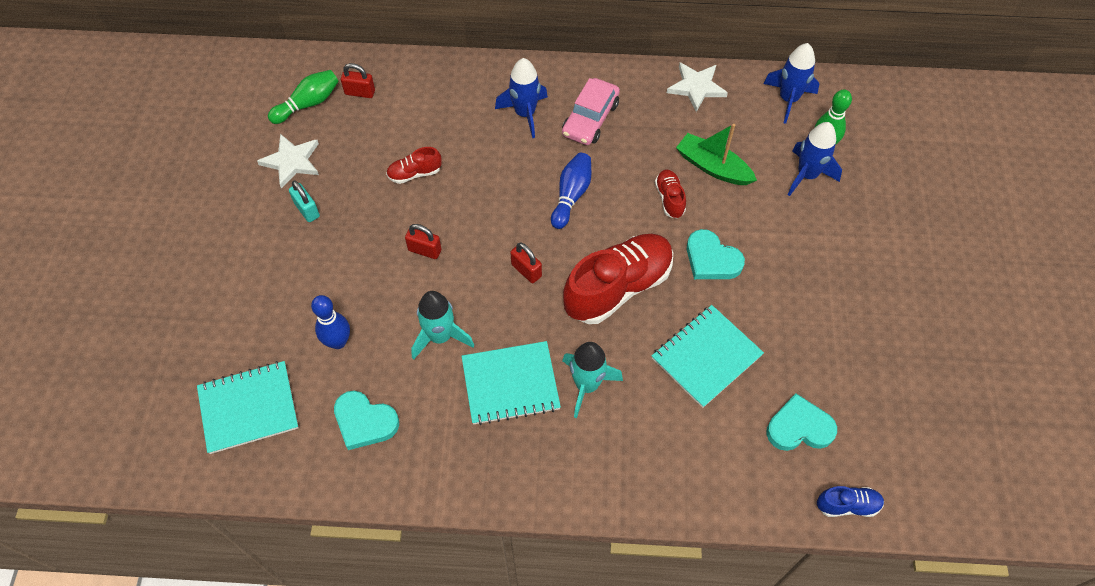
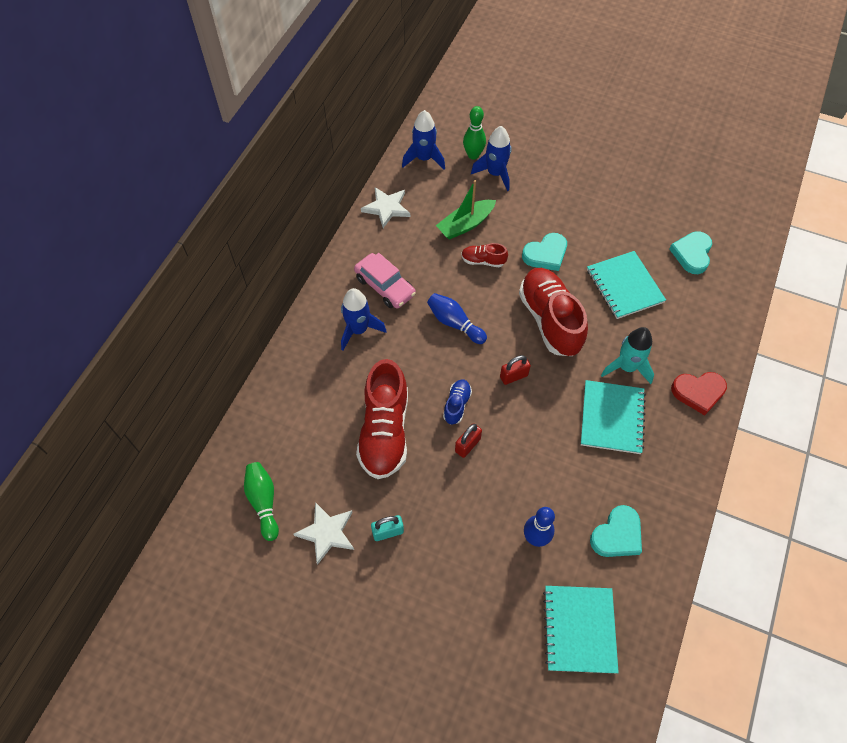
camera: 70 degrees left, 0 degrees up
red padlock [341,63,375,98] -> none
red shoe [386,147,442,184] -> red shoe [356,359,408,479], size x2.17
turquoise rocket [411,291,474,360] -> none
blue shoe [817,486,884,517] -> blue shoe moved to [443,379,472,425]
none -> red heart [671,372,727,416]

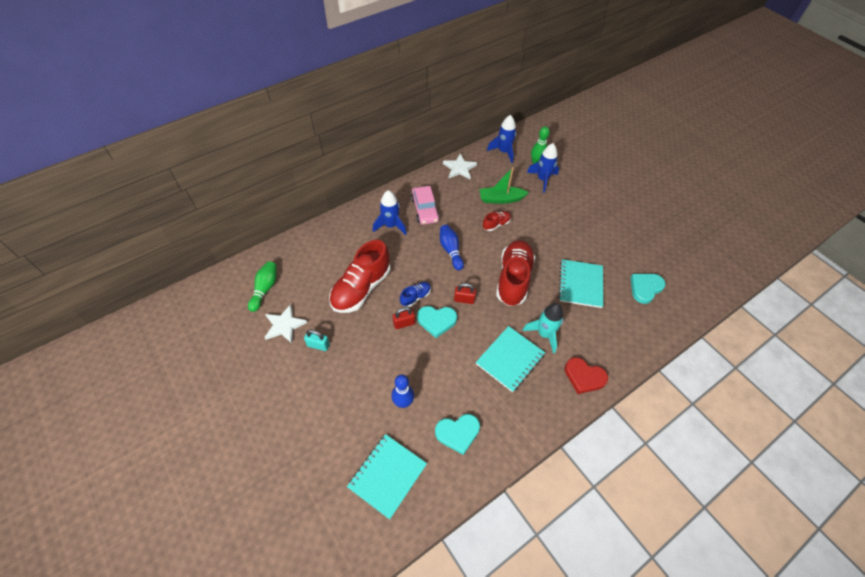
camera: 30 degrees right, 5 degrees down
red shoe [461,243,508,267] -> red shoe turned 105 degrees clockwise [483,211,511,231]
turquoise heart [522,233,567,271] -> turquoise heart moved to [417,306,457,338]

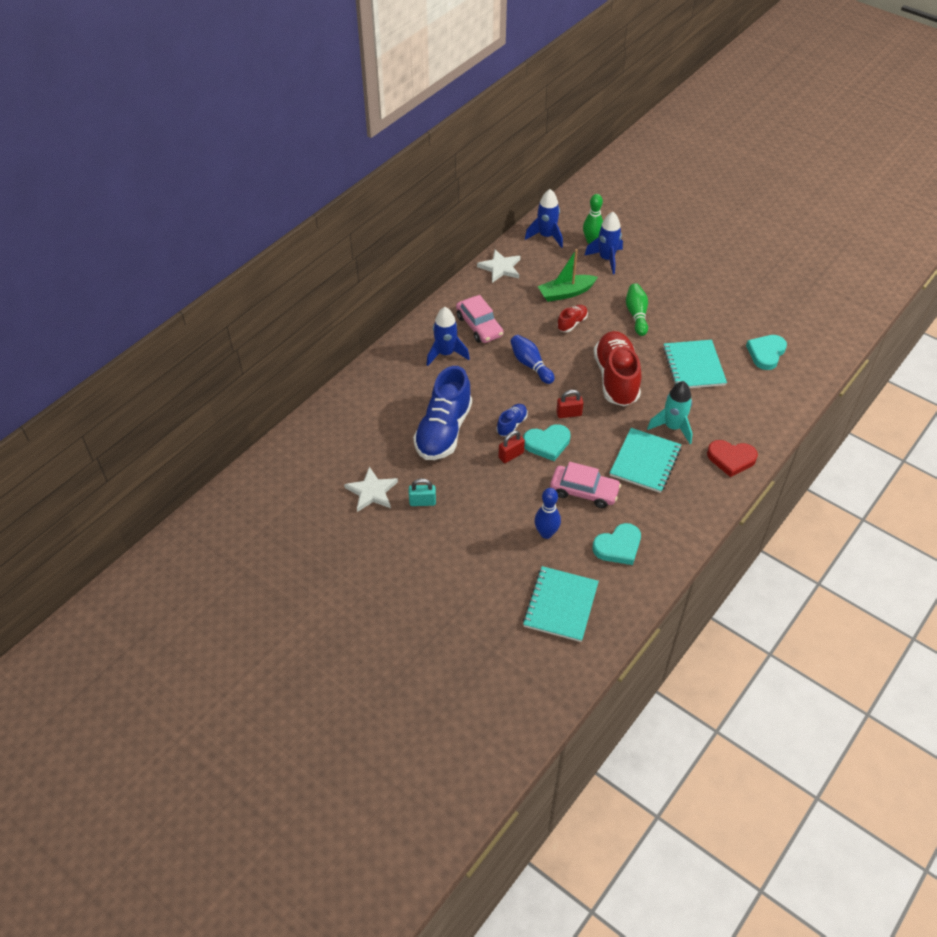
camera: 15 degrees left, 5 degrees down
green bowling pin [248,261,276,312] -> green bowling pin moved to [626,283,648,336]
red shoe [329,240,390,313] -> blue shoe [413,366,472,460]
none -> pink car [550,462,621,508]

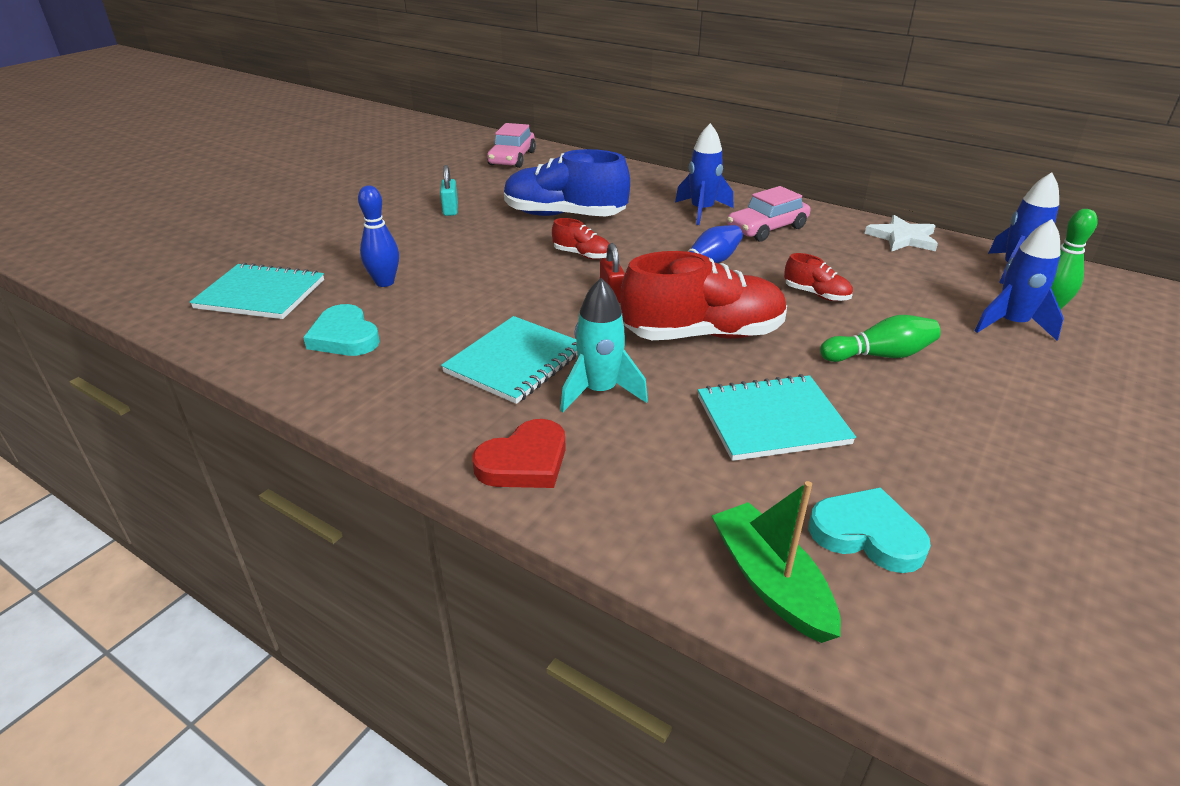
camera: 85 degrees right, 15 degrees down
white star [344,466,398,512] -> none
blue shoe [497,404,528,436] -> red shoe [552,218,610,260]
red padlock [498,431,525,463] -> none
turquoise heart [523,424,571,461] -> none
green boat [538,249,598,302] -> green boat moved to [712,481,841,643]
pink car [550,462,621,508] -> pink car moved to [487,123,536,168]
turquoise notebook [610,428,681,493] -> turquoise notebook turned 75 degrees counterclockwise [441,316,578,404]
red heart [707,440,758,477] -> red heart turned 135 degrees counterclockwise [473,419,566,488]

